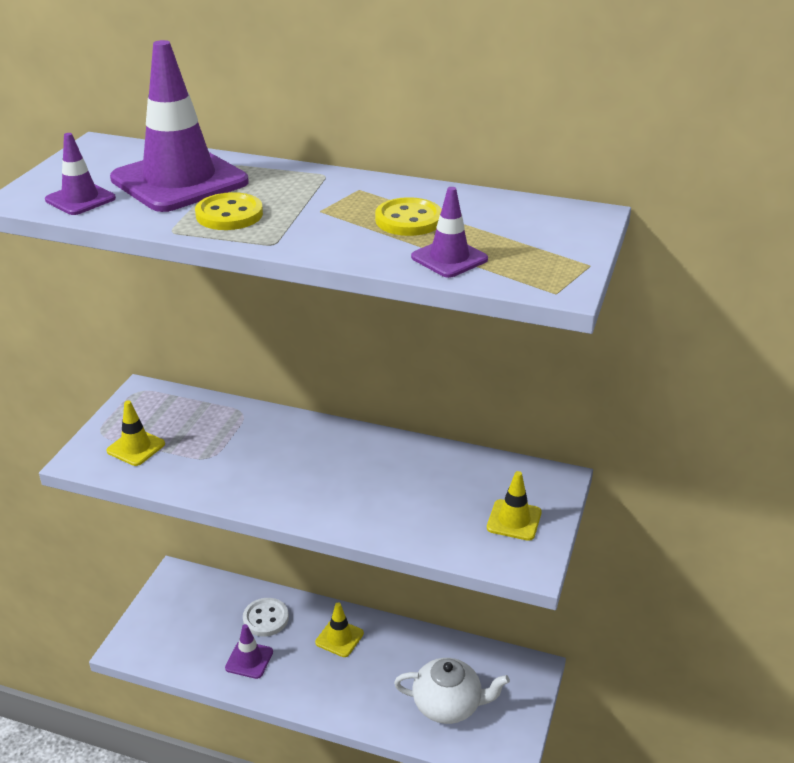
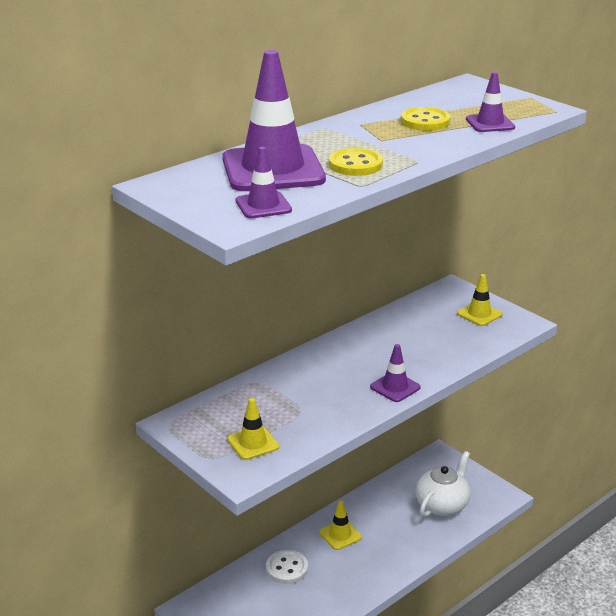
camera: 60 degrees left, 5 degrees down
purple traffic cone [225,624,273,679] -> purple traffic cone moved to [370,344,421,402]

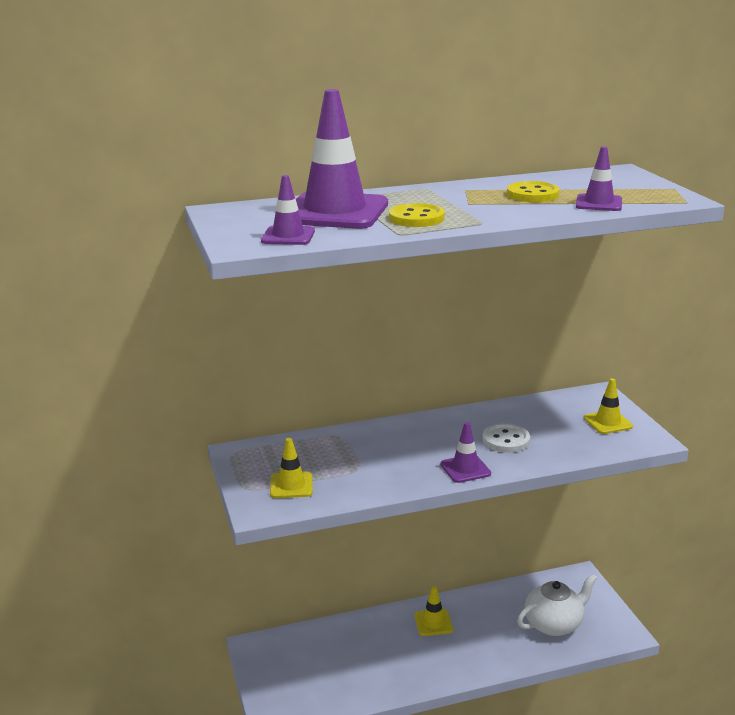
camera: 25 degrees right, 5 degrees down
white button [266,550,308,584] -> white button moved to [482,423,530,453]

